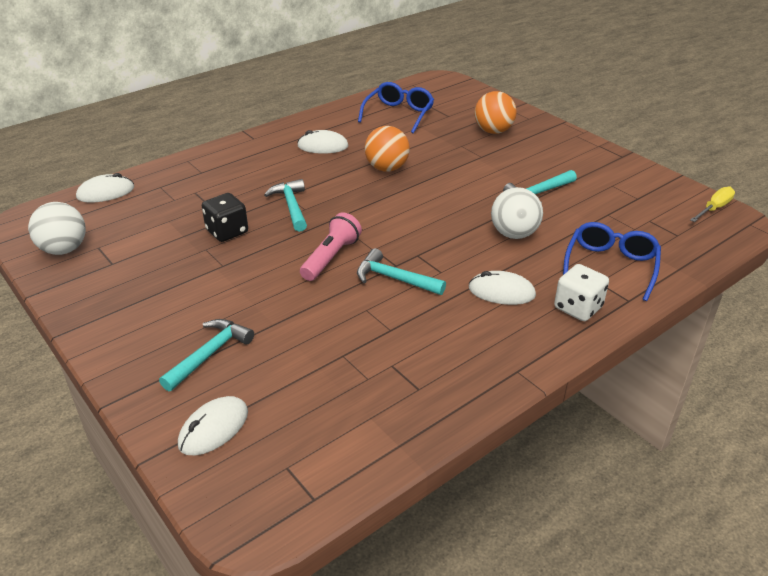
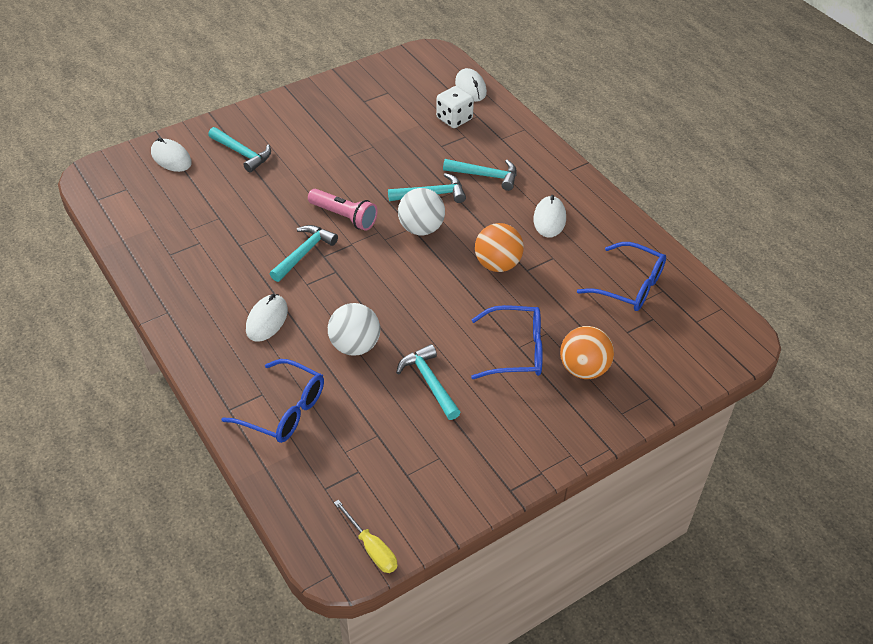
camera: 95 degrees right, 10 degrees up
white ball [28,202,86,255] -> white ball moved to [398,188,445,235]
black dice [202,193,248,242] -> none
white dice [554,264,609,321] -> white dice moved to [436,86,474,128]
none -> turquoise hammer [443,159,517,191]
none -> blue glasses [471,305,543,379]

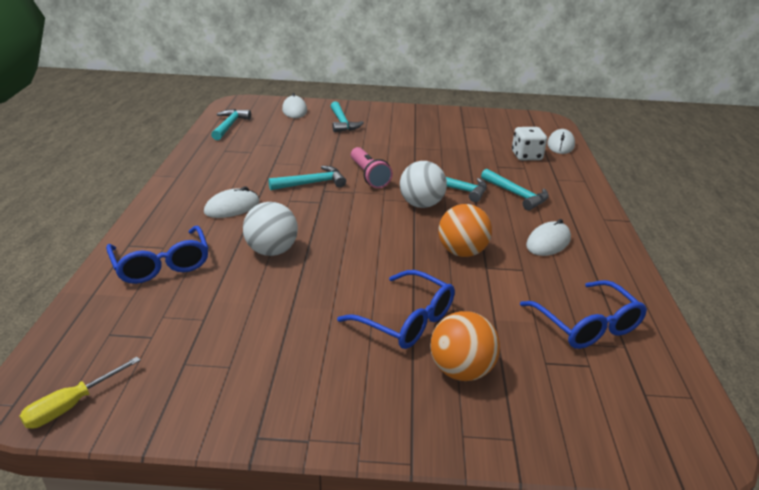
camera: 35 degrees right, 15 degrees down
yellow screwdriver [334,500,397,573] -> yellow screwdriver turned 45 degrees clockwise [19,357,141,429]
turquoise hammer [396,344,461,420] -> turquoise hammer moved to [211,109,251,140]

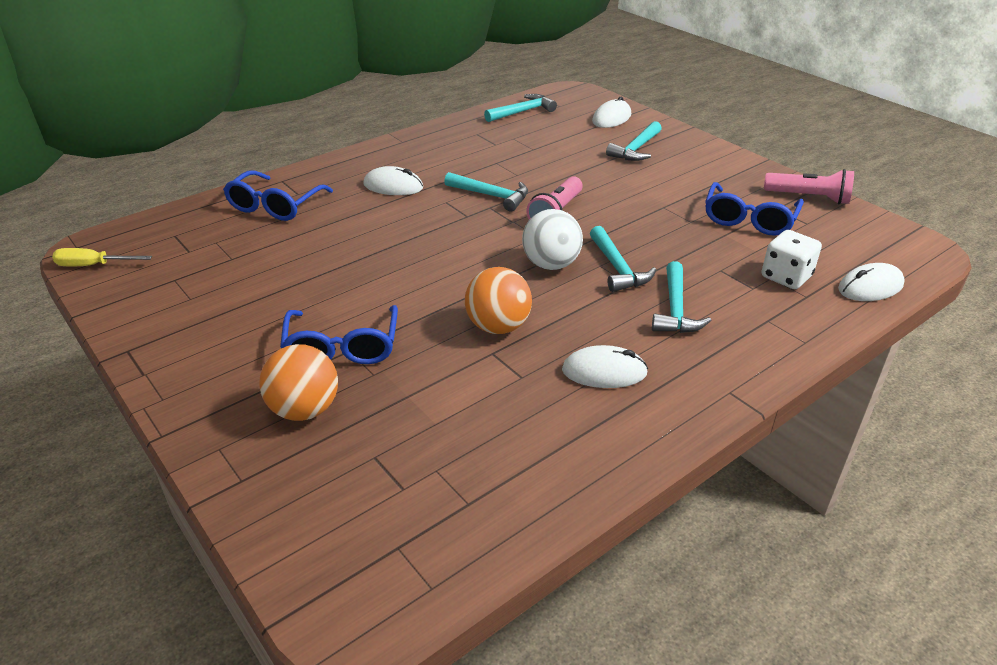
camera: 50 degrees right, 5 degrees up
white ball [243,202,298,256] -> none
blue glasses [520,280,647,349] -> blue glasses moved to [705,182,804,236]
none -> pink flashlight [764,169,854,204]

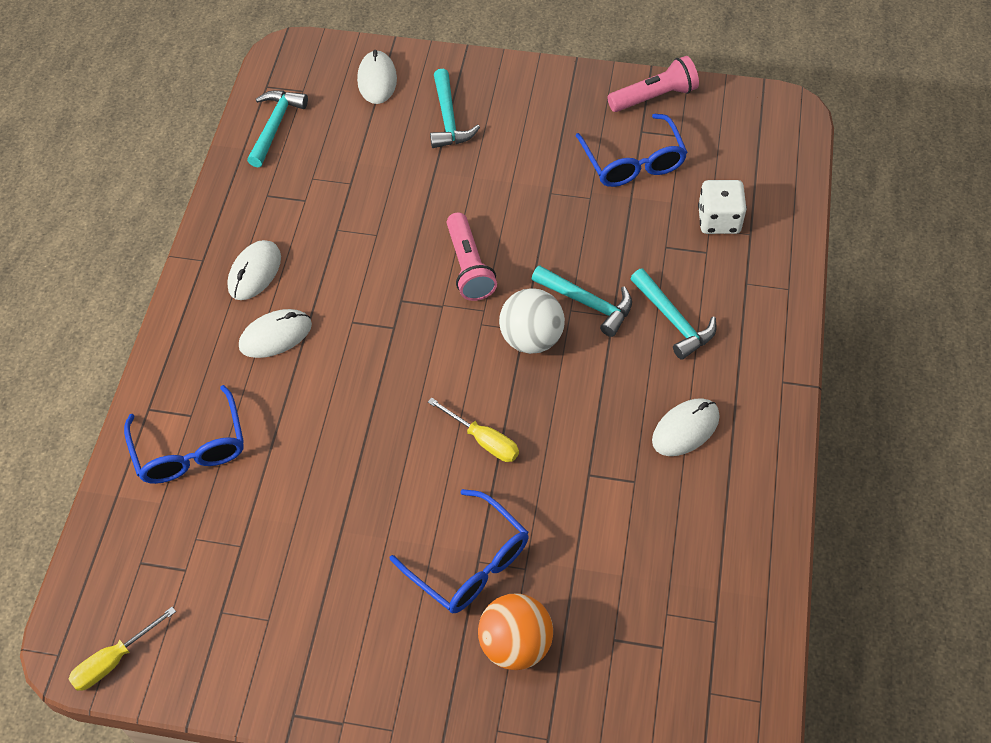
camera: 40 degrees left, 20 degrees up
turquoise hammer [444,172,528,212] -> none
orange ball [465,267,532,334] -> none
white mouse [838,263,905,301] -> white mouse moved to [227,240,281,300]
none -> yellow screwdriver [428,398,519,462]

